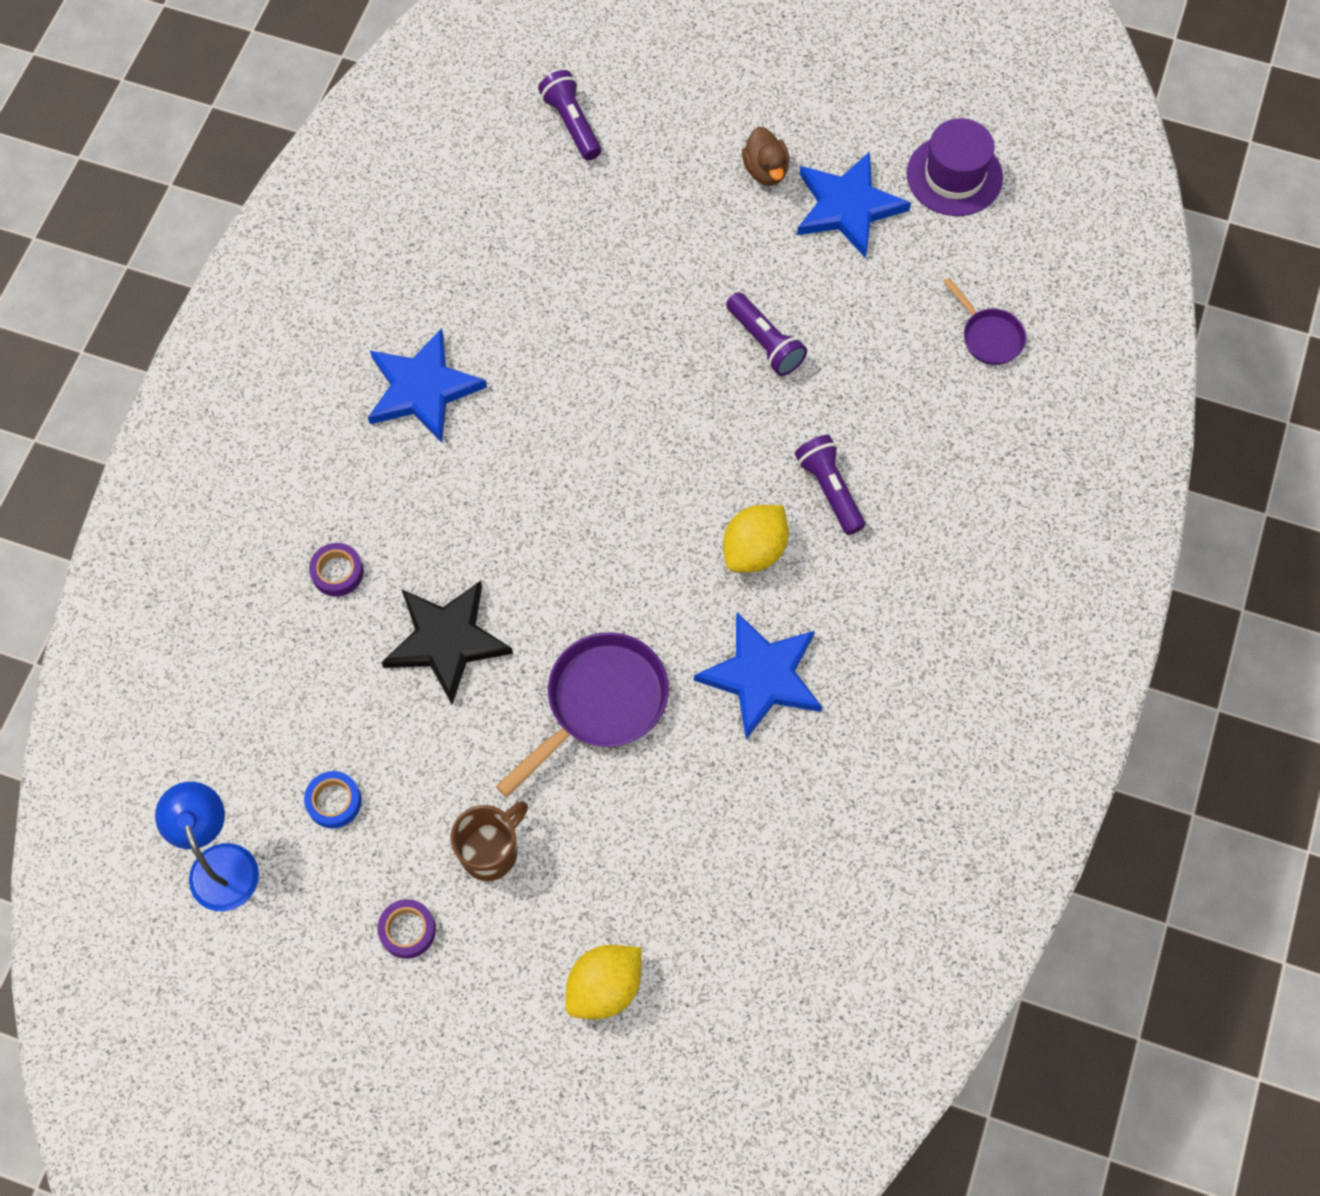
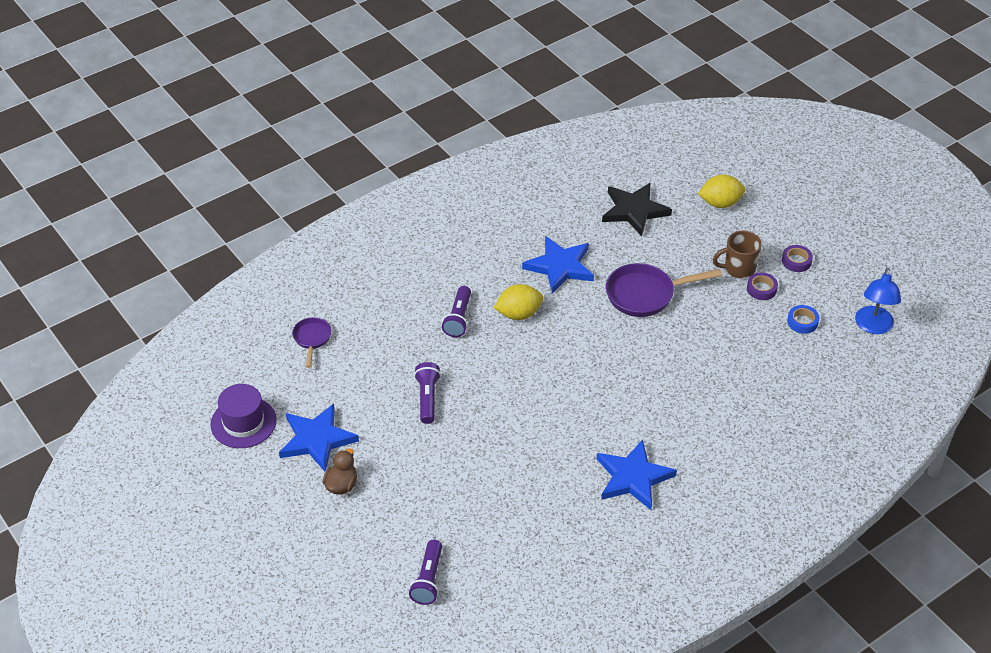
camera: 145 degrees left, 20 degrees down
purple tape [309,543,364,597] -> purple tape moved to [747,272,778,300]
black star [381,581,513,704] -> black star moved to [602,183,672,236]

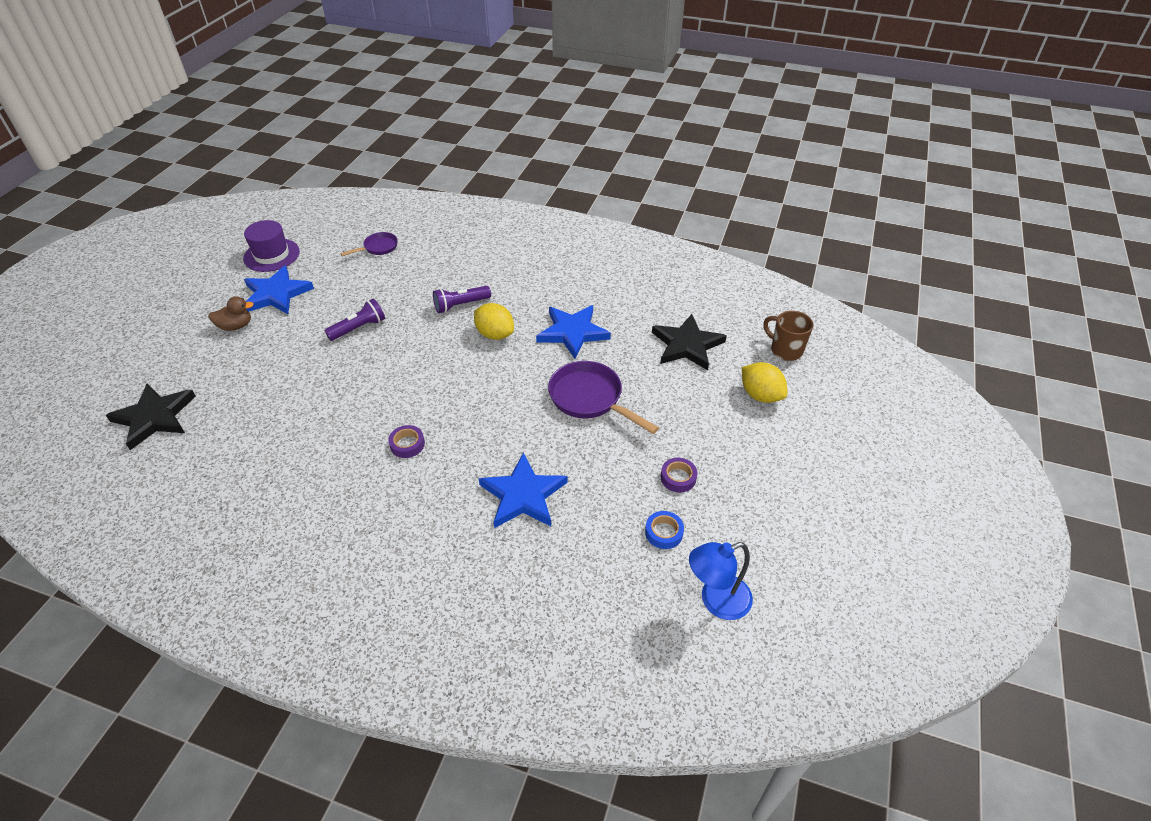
camera: 55 degrees right, 0 degrees up
purple flashlight [409,540,442,605] -> black star [106,384,196,450]
blue star [597,439,677,510] -> blue star moved to [479,453,567,528]
brown mug [713,231,762,278] -> brown mug moved to [763,311,813,361]
purple tape [782,245,813,272] -> purple tape moved to [388,425,425,458]

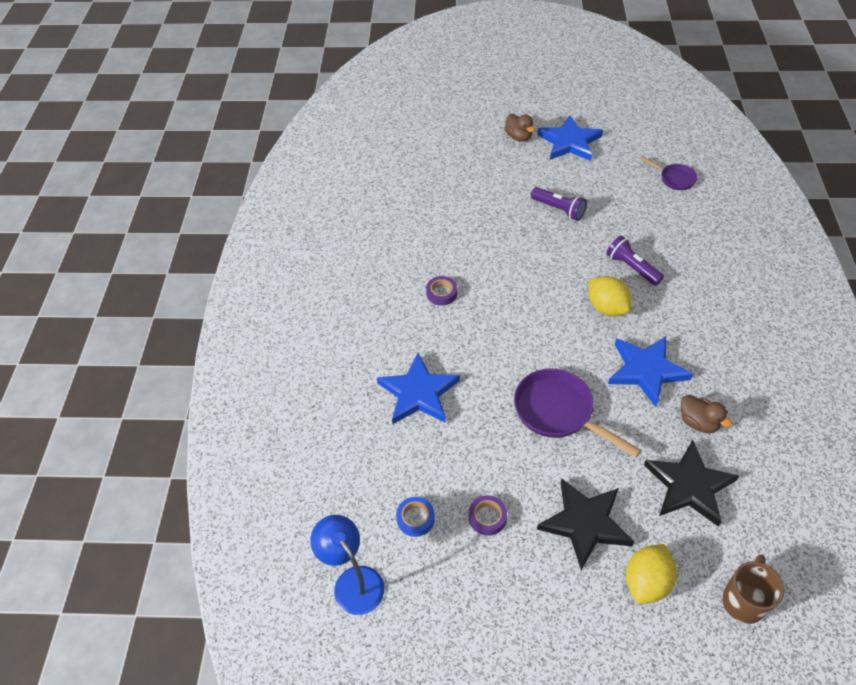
camera: 75 degrees right, 5 degrees up
black star [106,384,196,450] -> black star moved to [537,479,634,570]
purple hat [243,220,300,272] -> none
yellow lemon [474,303,514,340] -> yellow lemon turned 60 degrees counterclockwise [589,276,631,316]
purple pan [548,361,659,434] -> purple pan turned 75 degrees counterclockwise [514,368,641,458]
none -> brown duck [681,395,732,433]

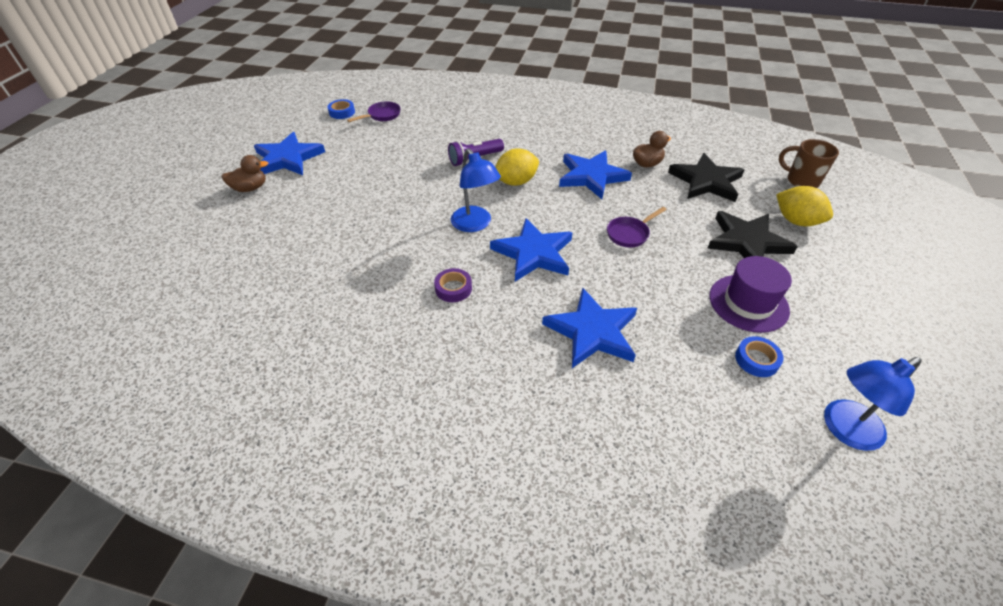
camera: 80 degrees left, 5 degrees down
purple tape [469,495,507,536] -> purple hat [709,256,792,333]
purple pan [514,368,641,458] -> purple pan [607,207,667,248], size x0.56
purple flashlight [531,187,587,221] -> none
none -> blue tape [327,99,355,119]
none -> blue lamp [451,148,501,232]
none -> blue star [490,218,573,282]

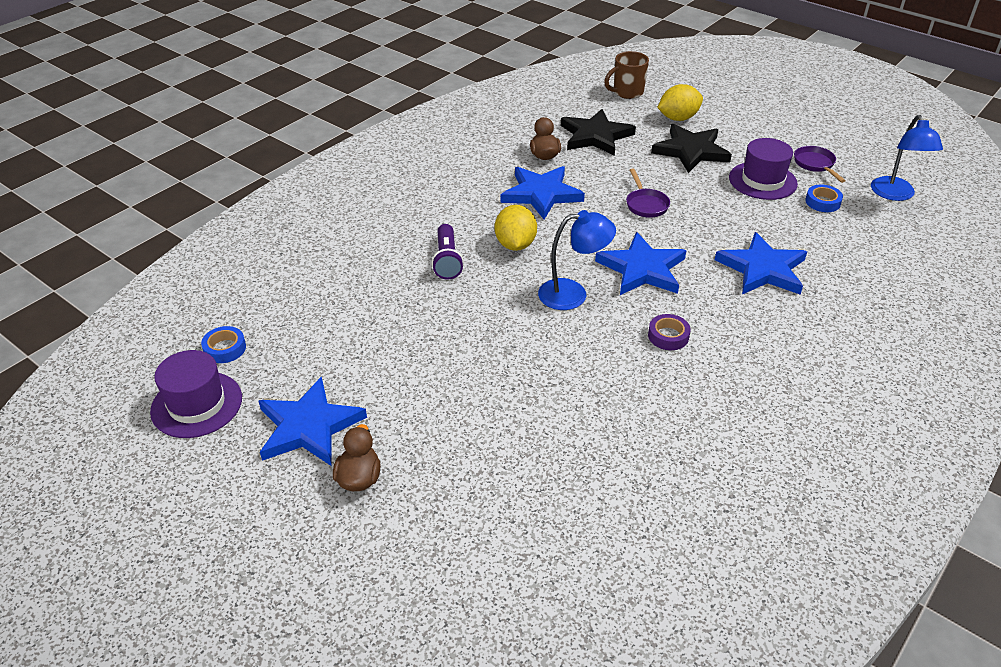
camera: 65 degrees left, 5 degrees down
purple pan [347,101,401,122] -> purple pan moved to [794,146,846,183]
none -> purple hat [150,350,242,438]

